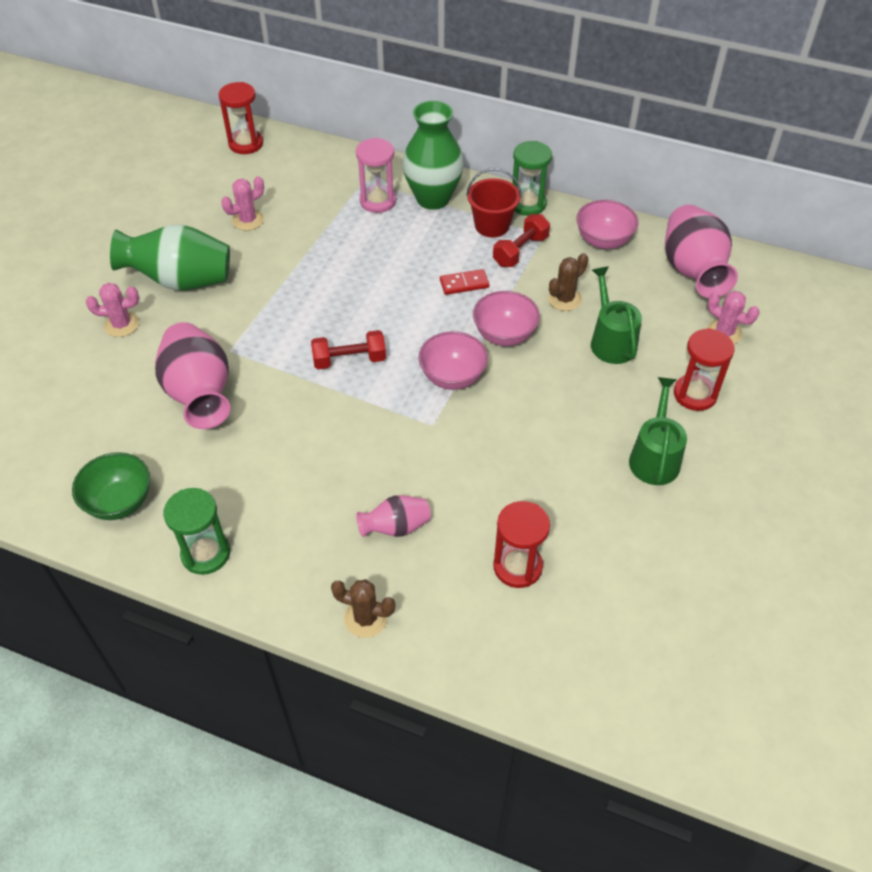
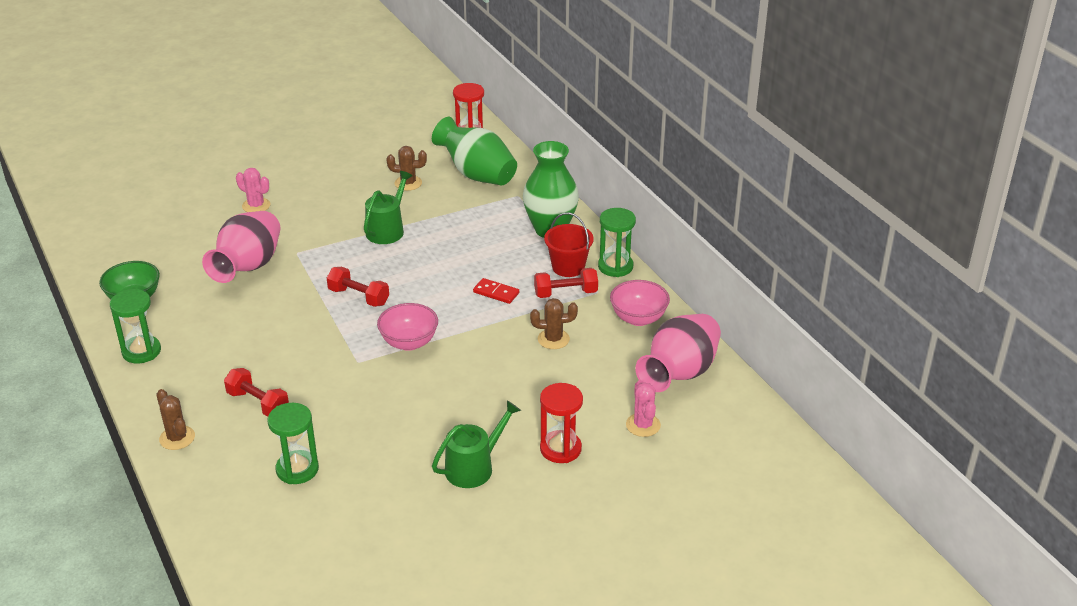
camera: 40 degrees right, 15 degrees down
green vase [110,225,230,291] -> green vase moved to [432,117,517,185]
pink cactus [221,176,264,231] -> brown cactus [386,146,427,191]
pink hourglass [356,138,396,213] -> none
pink vase [357,495,431,537] -> red dumbbell [224,368,289,417]
pink bowl [473,291,540,346] -> none
red hourglass [493,501,550,588] -> green hourglass [268,403,319,484]
green watering can [591,266,642,364] -> green watering can moved to [364,171,412,244]

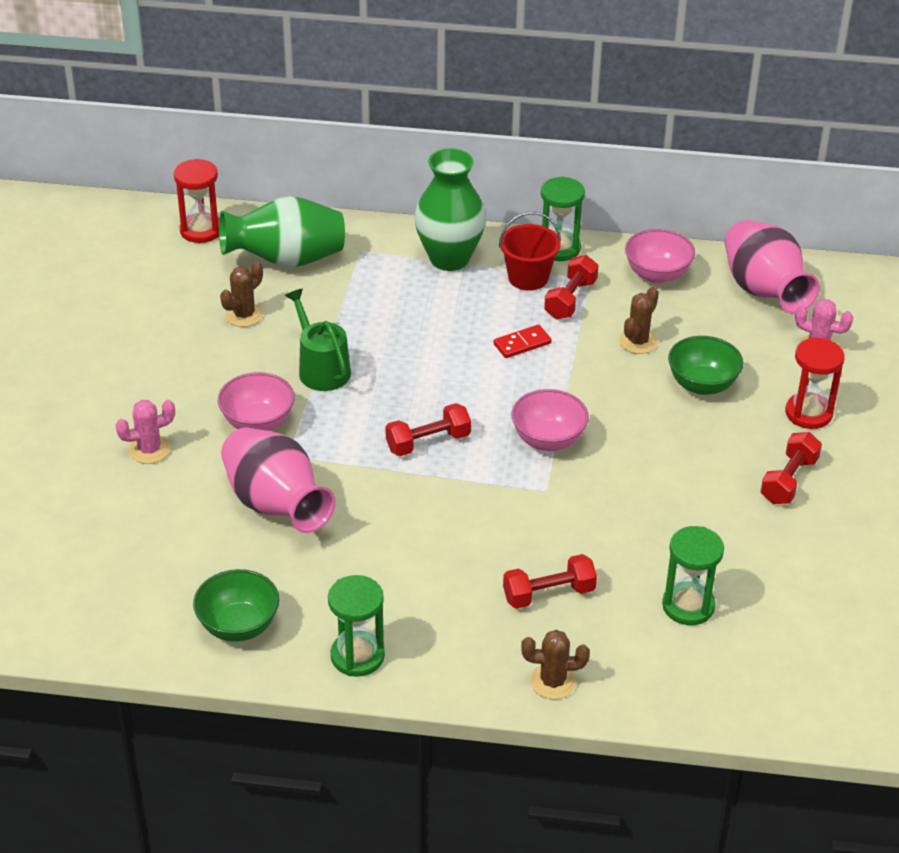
camera: 55 degrees left, 5 degrees up
green watering can [432,400,521,488] -> red dumbbell [760,432,822,504]
none -> pink bowl [218,372,295,431]
none -> green bowl [668,336,743,395]

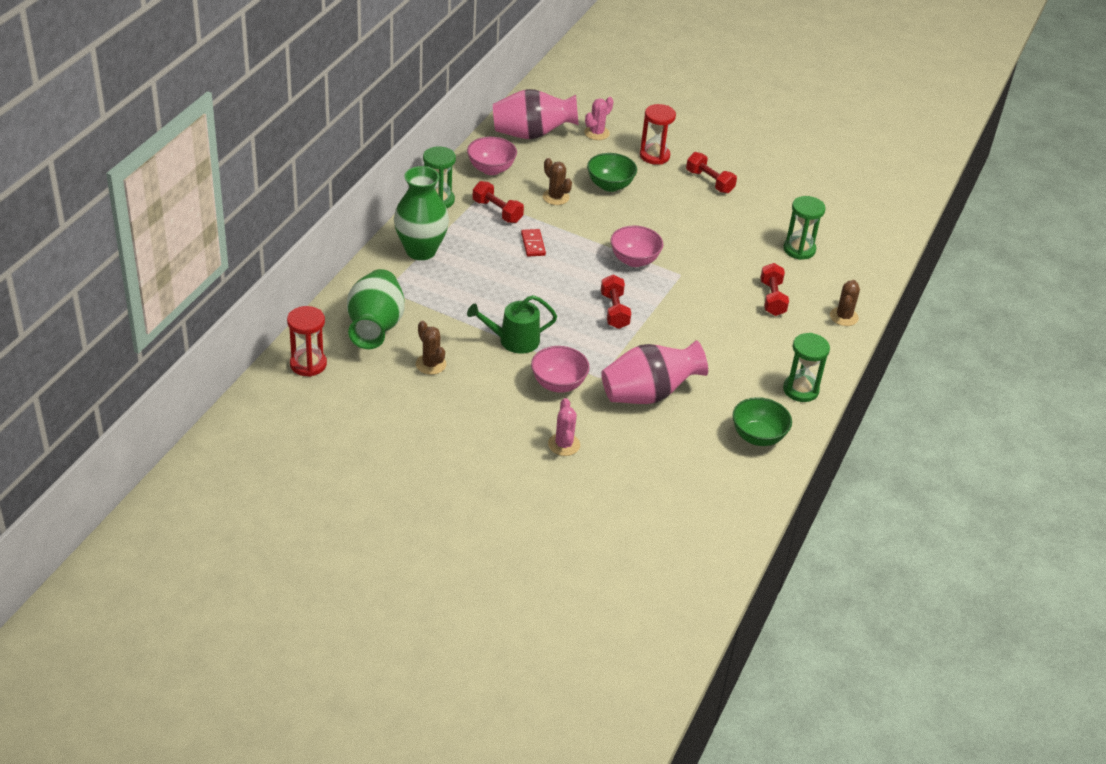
camera: 75 degrees left, 0 degrees up
red bucket [499,212,561,291] -> none

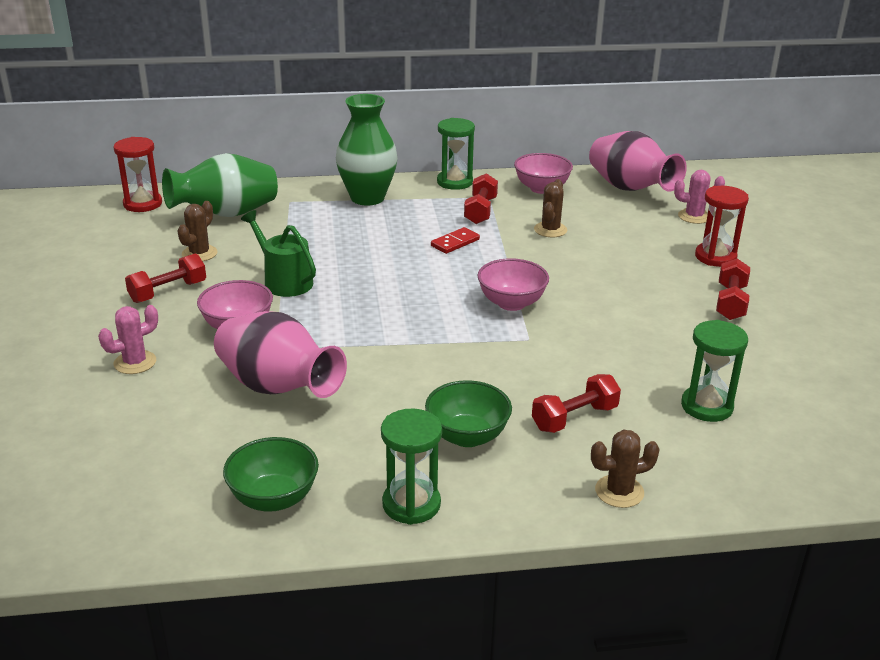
camera: 60 degrees right, 10 degrees down
green bowl [587,153,637,192] -> green bowl moved to [425,380,512,447]
red dumbbell [601,275,631,329] -> red dumbbell moved to [125,254,206,303]

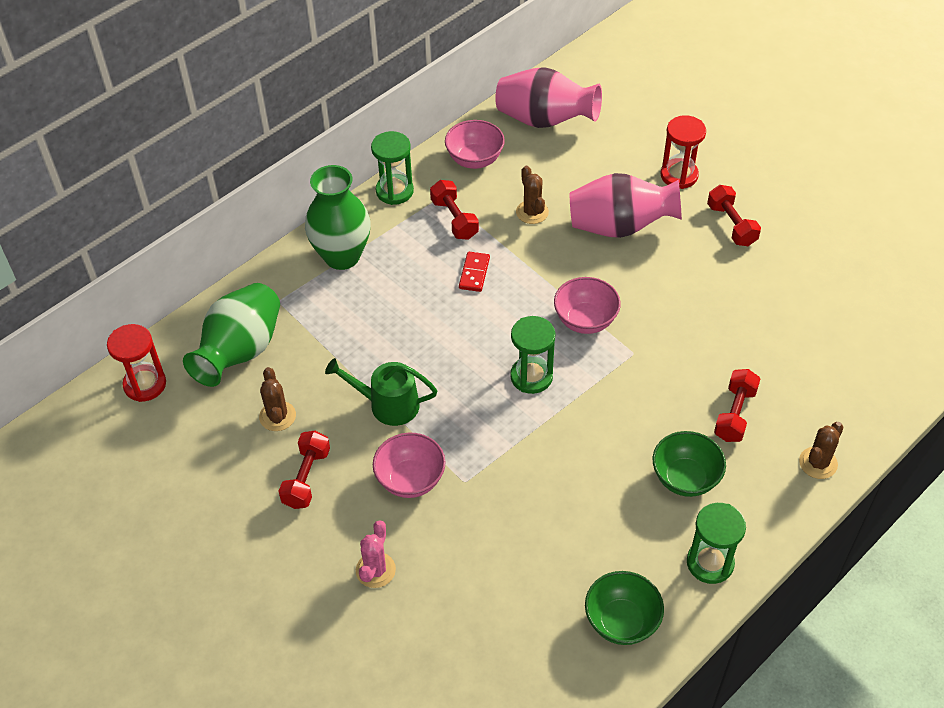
camera: 35 degrees left, 20 degrees up
pink vase [214,311,347,398] -> pink vase moved to [570,173,682,238]
pink cactus [674,170,725,224] -> none
green hourglass [681,320,748,422] -> green hourglass moved to [510,316,555,394]

